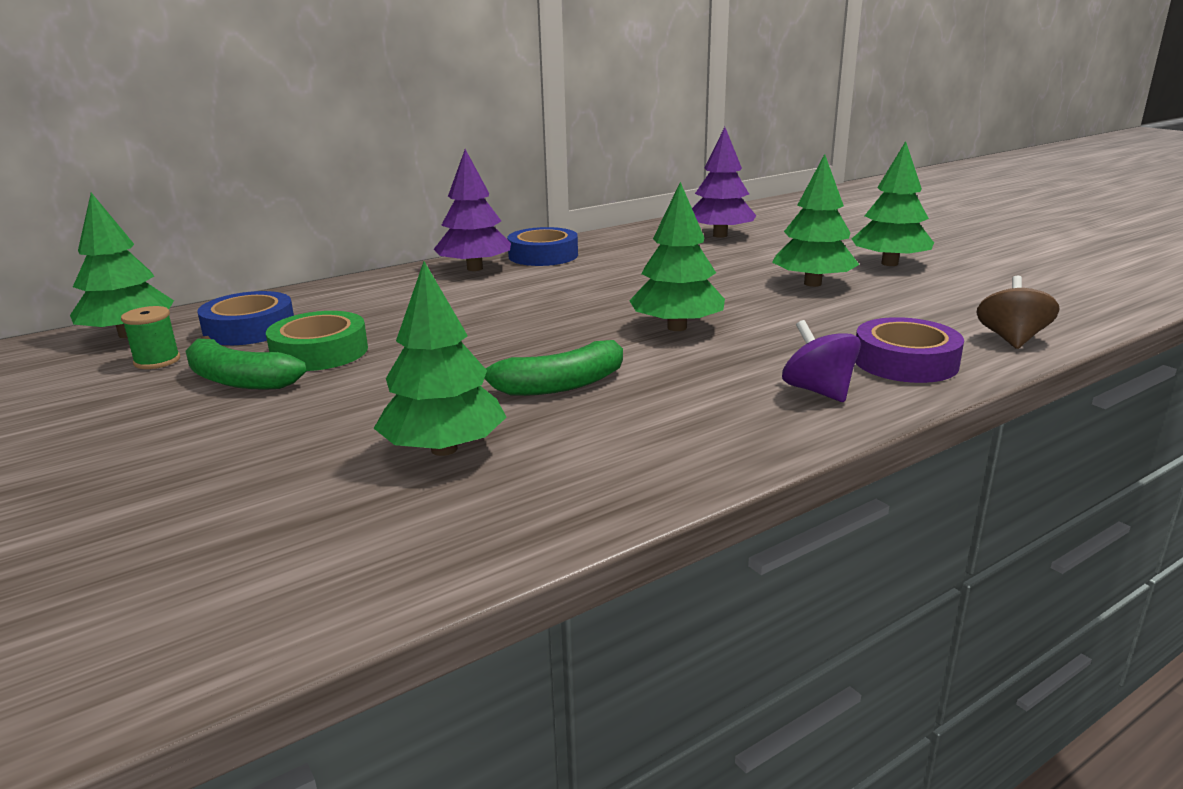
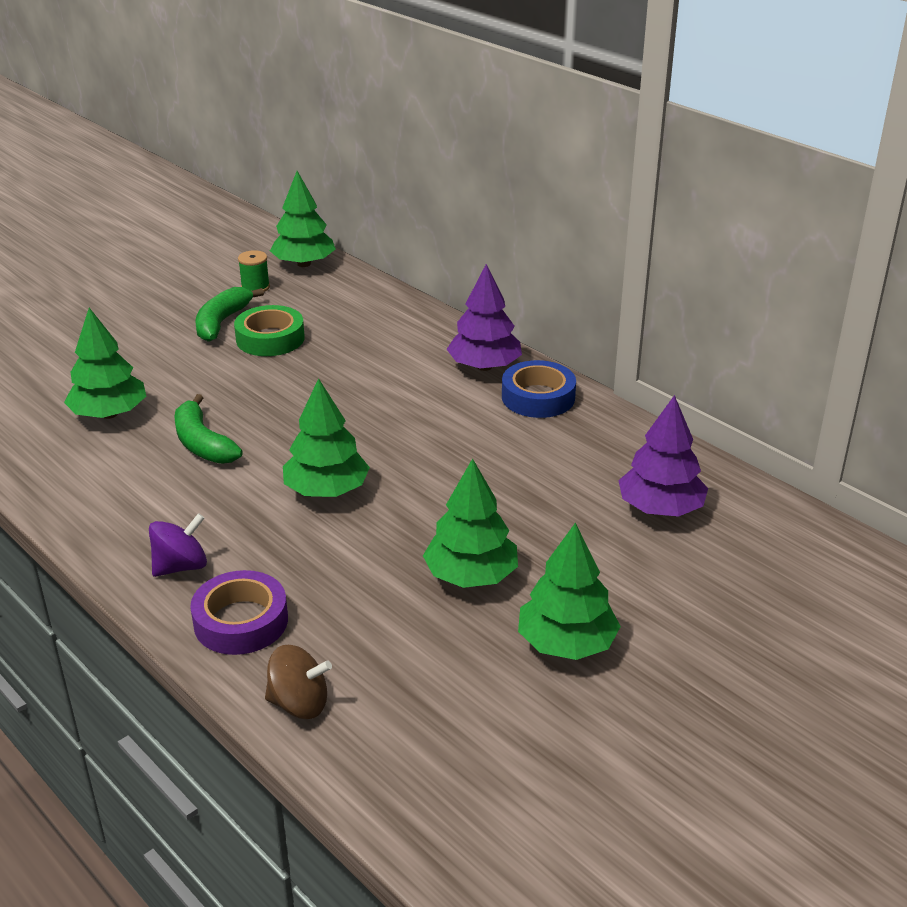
camera: 80 degrees right, 10 degrees up
blue tape [197,291,294,345] -> none

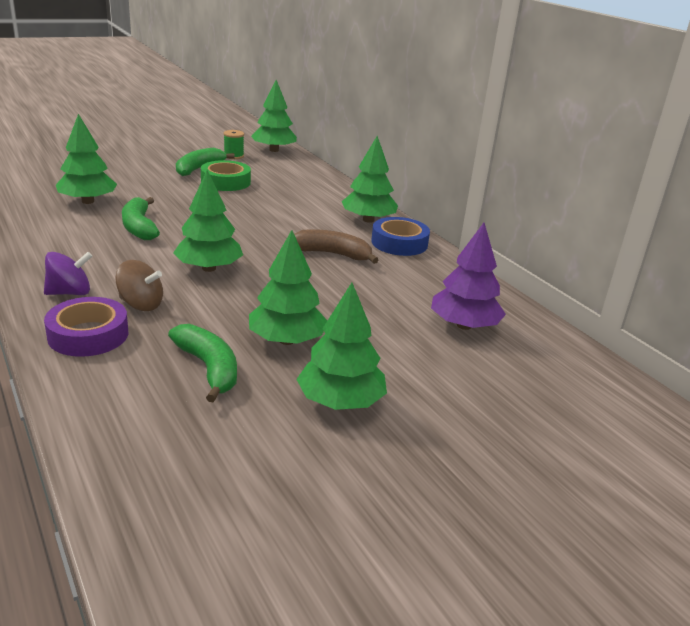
camera: 10 degrees right, 5 degrees down
brown spinning top [265,645,332,719] -> brown spinning top moved to [116,260,163,311]
purple tree [447,264,522,371] -> green tree [342,136,398,223]
none -> green banana [168,324,237,402]
none -> brown banana [294,229,378,264]

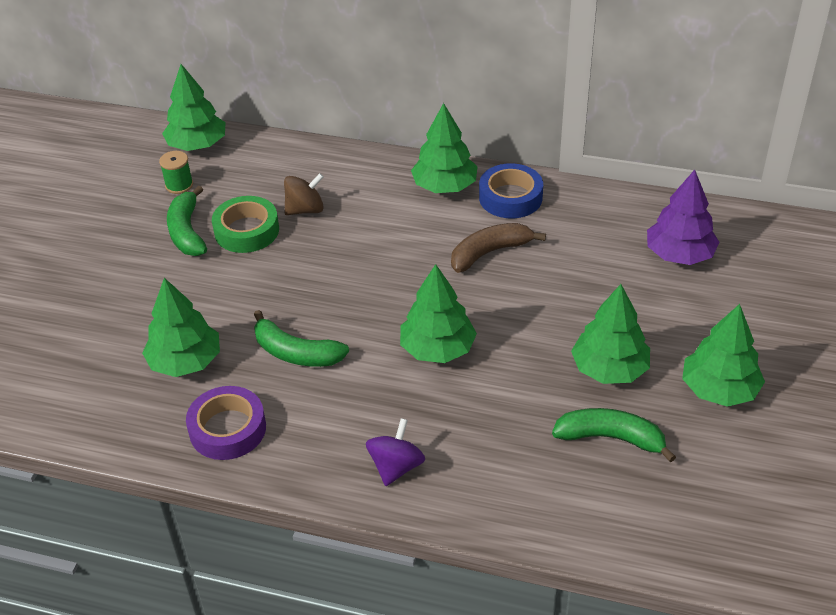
camera: 40 degrees left, 15 degrees up
purple tape [44,297,128,357] -> purple tape moved to [186,386,266,460]
brown spinning top [116,260,163,311] -> brown spinning top moved to [284,173,324,215]

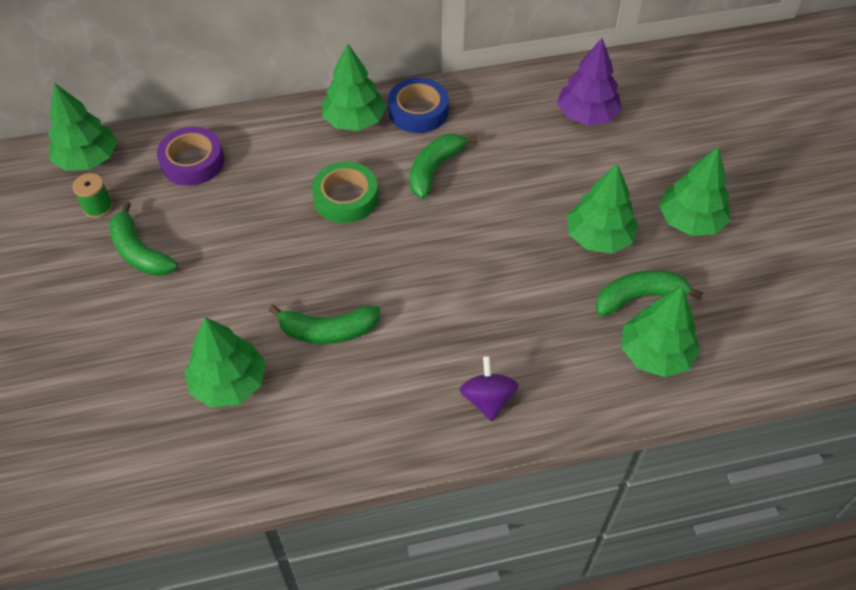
camera: 30 degrees left, 10 degrees up
purple tape [186,386,266,460] -> purple tape moved to [157,127,224,186]
green tape [212,196,279,253] -> green tape moved to [312,162,378,223]
brown spinning top [284,173,324,215] -> none
green tree [400,264,477,363] -> green tree moved to [621,286,701,377]
brown banana [451,223,546,273] -> green banana [410,134,478,199]

